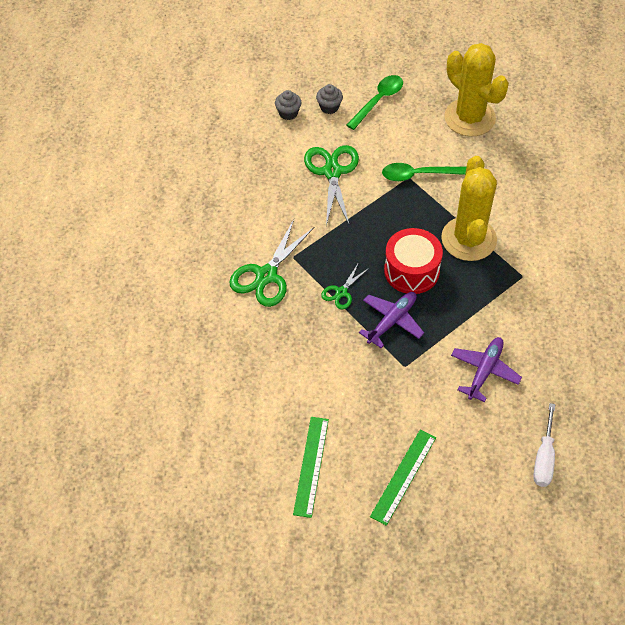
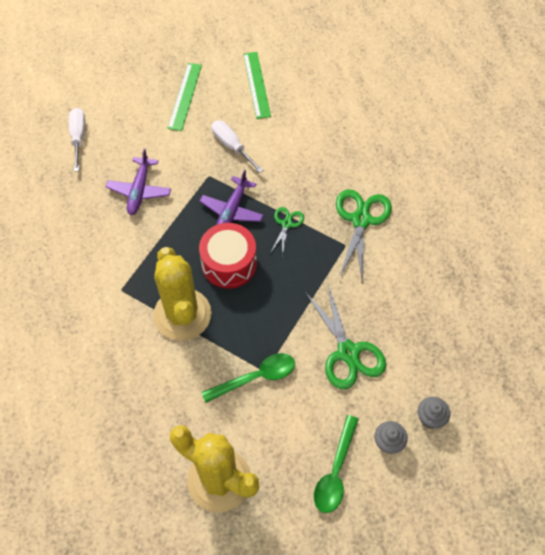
camera: 160 degrees right, 5 degrees up
none -> white screwdriver [211,121,263,173]

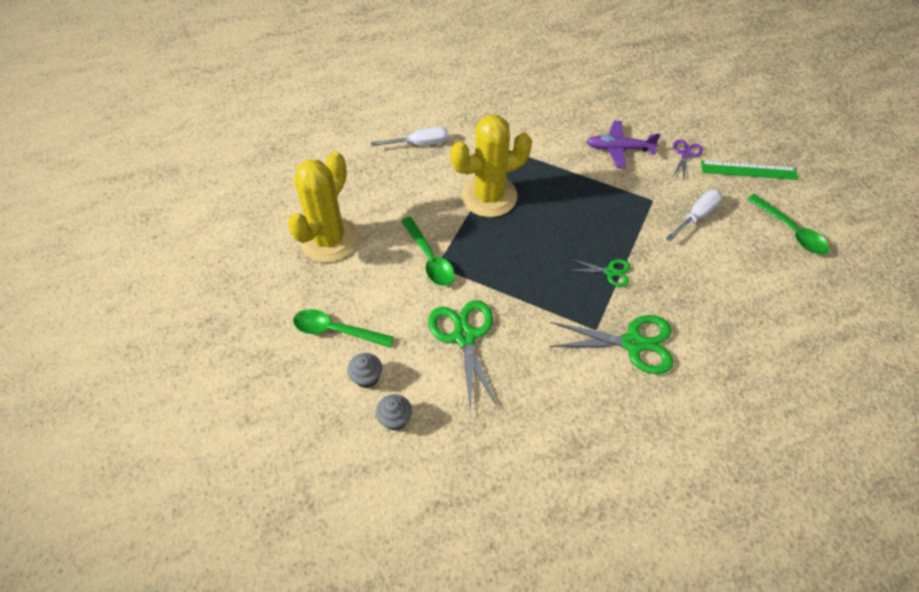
camera: 85 degrees right, 5 degrees down
white screwdriver [69,108,85,172] -> white screwdriver moved to [371,127,448,146]
red drum [199,223,257,289] -> none
purple plane [200,170,263,225] -> none
green ruler [243,52,271,119] -> green spoon [747,194,829,254]
green scissors [305,285,386,389] -> green scissors turned 105 degrees clockwise [428,300,499,414]
none -> purple scissors [672,139,703,179]

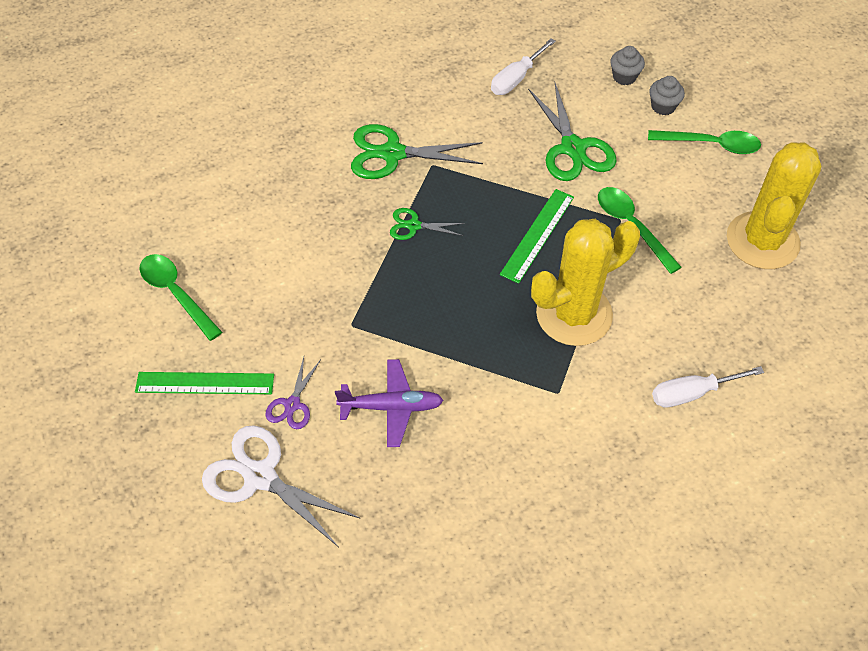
camera: 175 degrees right, 0 degrees up
white screwdriver [666,190,723,241] -> white screwdriver moved to [491,38,556,95]
none -> white scissors [202,425,361,546]
none -> green ruler [500,189,574,284]

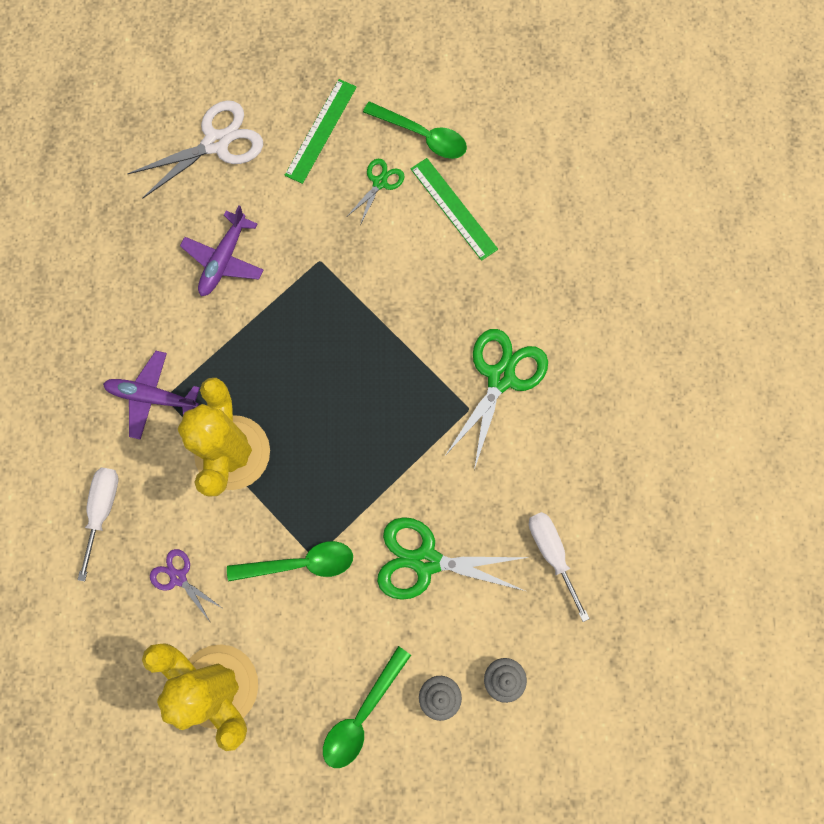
camera: 115 degrees right, 20 degrees up
green spoon [140,254,222,341] -> green spoon turned 45 degrees clockwise [363,101,467,159]
purple scissors [265,357,321,429] -> purple scissors moved to [150,549,222,623]
green scissors [390,208,465,240] -> green scissors moved to [348,159,405,225]
green ruler [500,189,574,284] -> green ruler moved to [411,158,498,261]
none -> purple plane [103,351,200,440]

